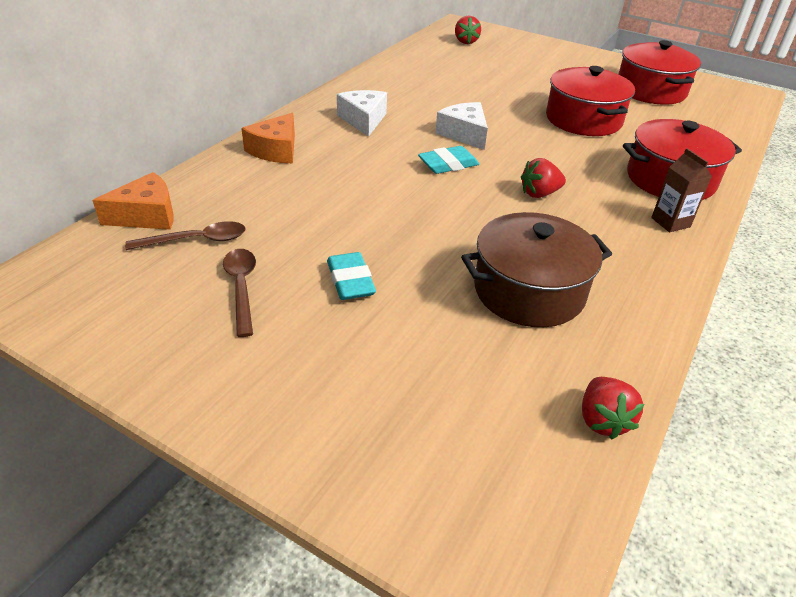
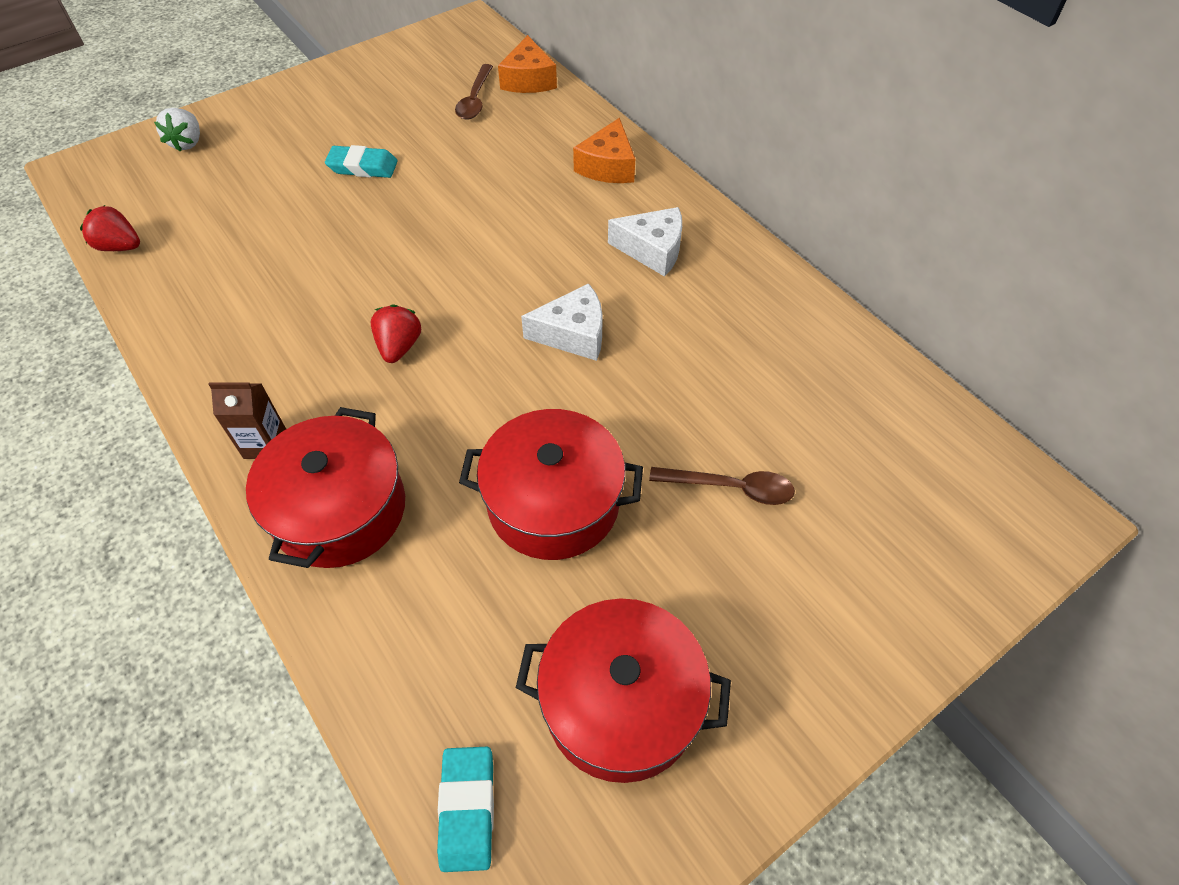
camera: 115 degrees right, 15 degrees up
brown spoon [223,249,256,337] -> brown spoon moved to [649,467,795,505]
orange cheese [241,113,295,163] -> orange cheese turned 120 degrees counterclockwise [573,118,635,183]
turquoise eraser [418,146,479,174] -> turquoise eraser moved to [437,747,494,872]
red strawberry [455,16,481,44] -> none
brown pot [461,212,612,327] -> none
none -> white strawberry [154,108,200,152]

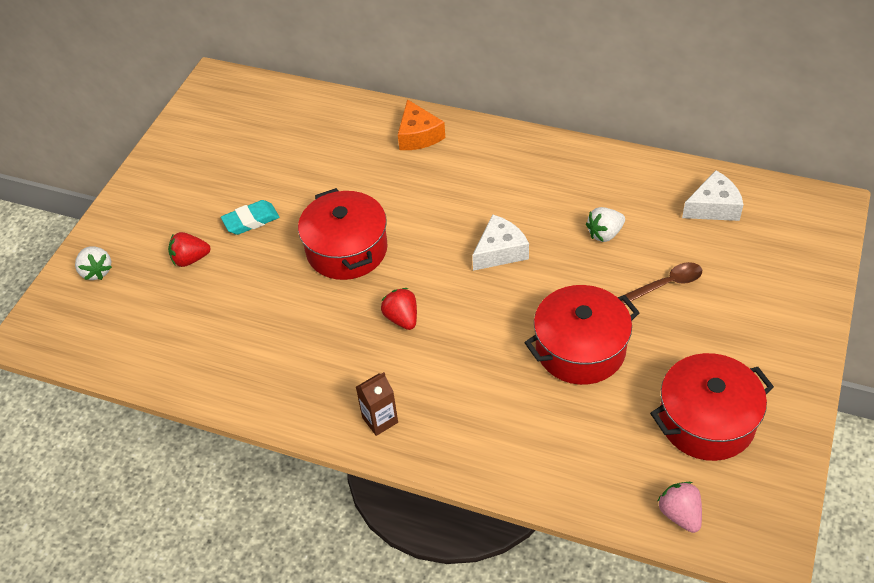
camera: 30 degrees left, 5 degrees down
red strawberry [80,205,140,251] -> red strawberry moved to [168,232,211,267]
red pot [246,407,405,568] -> red pot moved to [298,188,388,280]
turquoise eraser [437,747,494,872] -> pink strawberry [658,482,702,533]
brown spoon [455,64,493,120] -> none
orange cheese [498,35,557,93] -> none
white cheese [608,207,682,277] -> white cheese moved to [682,170,743,221]
none -> white strawberry [586,207,625,242]

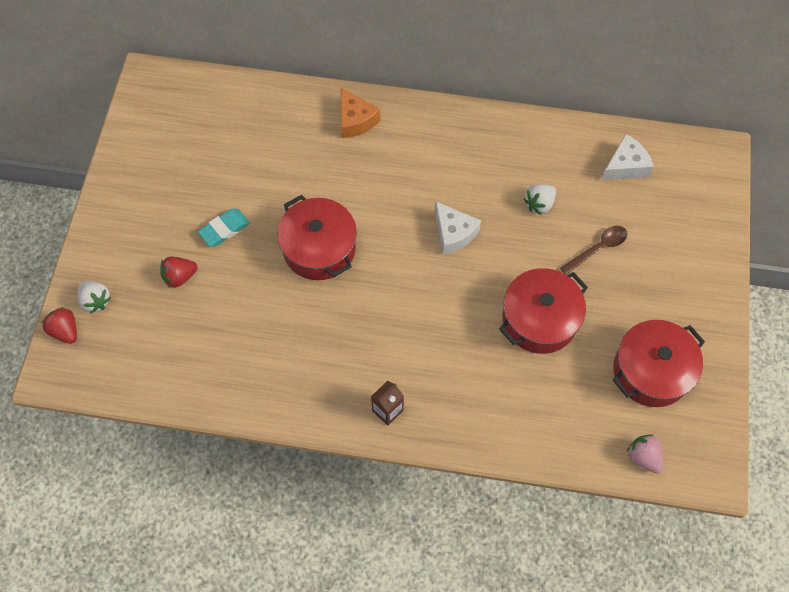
camera: 15 degrees left, 15 degrees up
red strawberry [381,288,417,330] -> red strawberry moved to [42,307,77,344]
white cheese [472,215,529,271] -> white cheese turned 105 degrees clockwise [435,202,481,255]

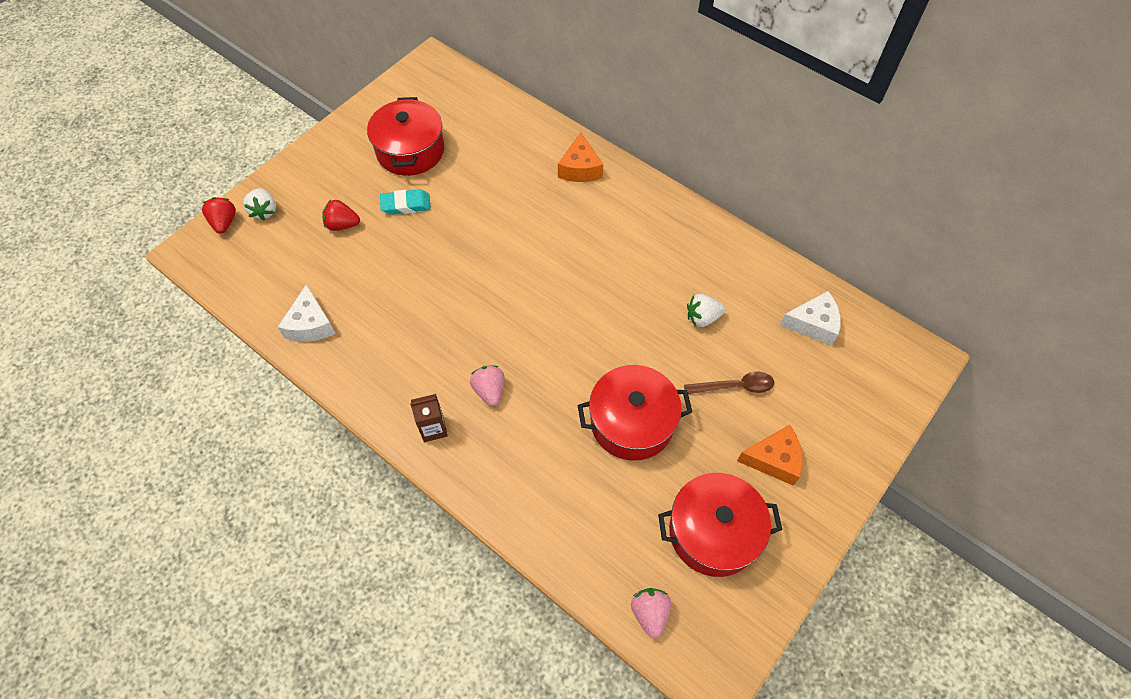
camera: 30 degrees right, 5 degrees down
red pot [277,195,357,280] -> red pot moved to [367,97,444,176]
white cheese [435,202,481,255] -> white cheese moved to [278,284,336,342]
none -> pink strawberry [470,366,504,406]
none -> orange cheese [737,425,802,486]

